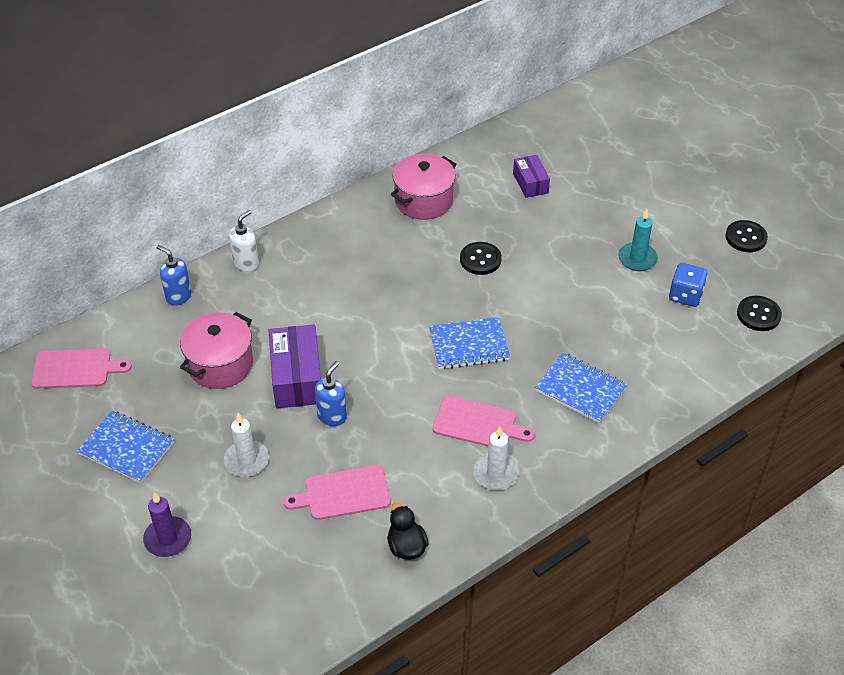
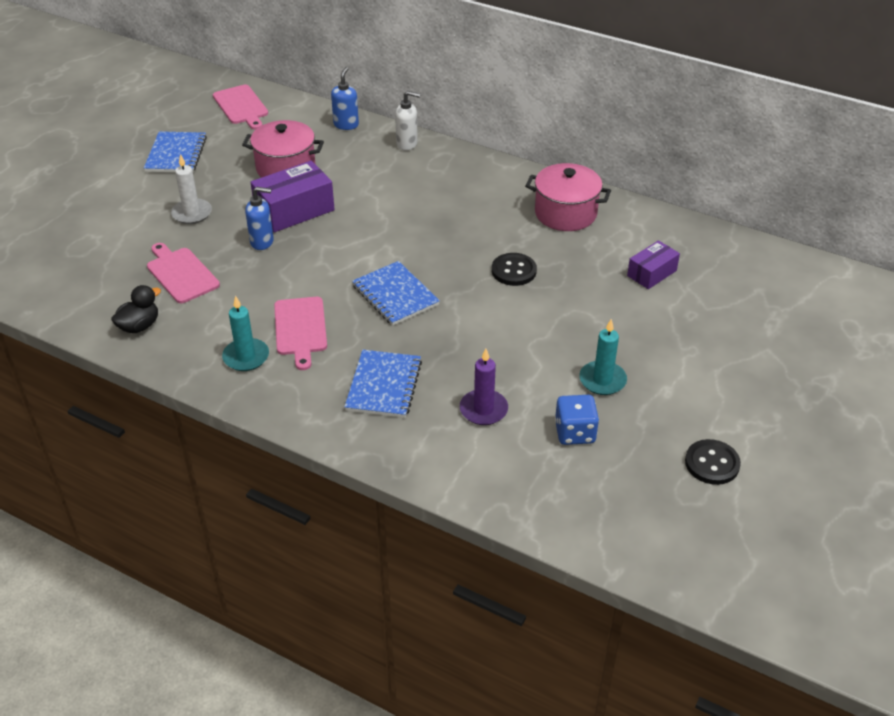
camera: 65 degrees right, 5 degrees down
purple candle [143,492,191,557] -> purple candle moved to [460,349,508,425]
white candle [474,426,519,490] -> turquoise candle [222,295,269,371]
black button [737,296,782,331] -> none

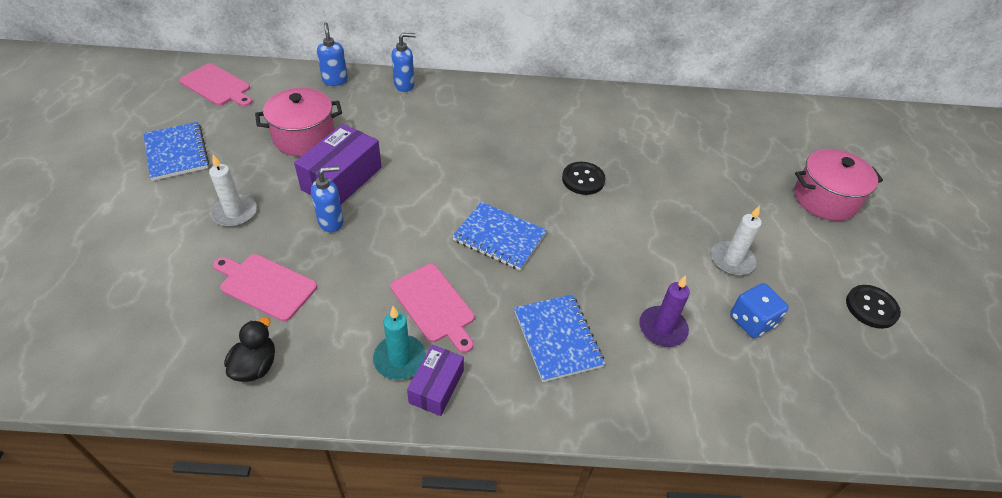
camera: 30 degrees left, 5 degrees up
white soap dispenser [395,91,421,150] -> blue soap dispenser [392,33,416,92]
pink pot [525,163,611,231] -> pink pot moved to [794,149,883,221]
turquoise candle [579,319,627,395] -> white candle [711,206,762,276]
purple box [627,240,680,289] -> purple box moved to [407,345,464,416]

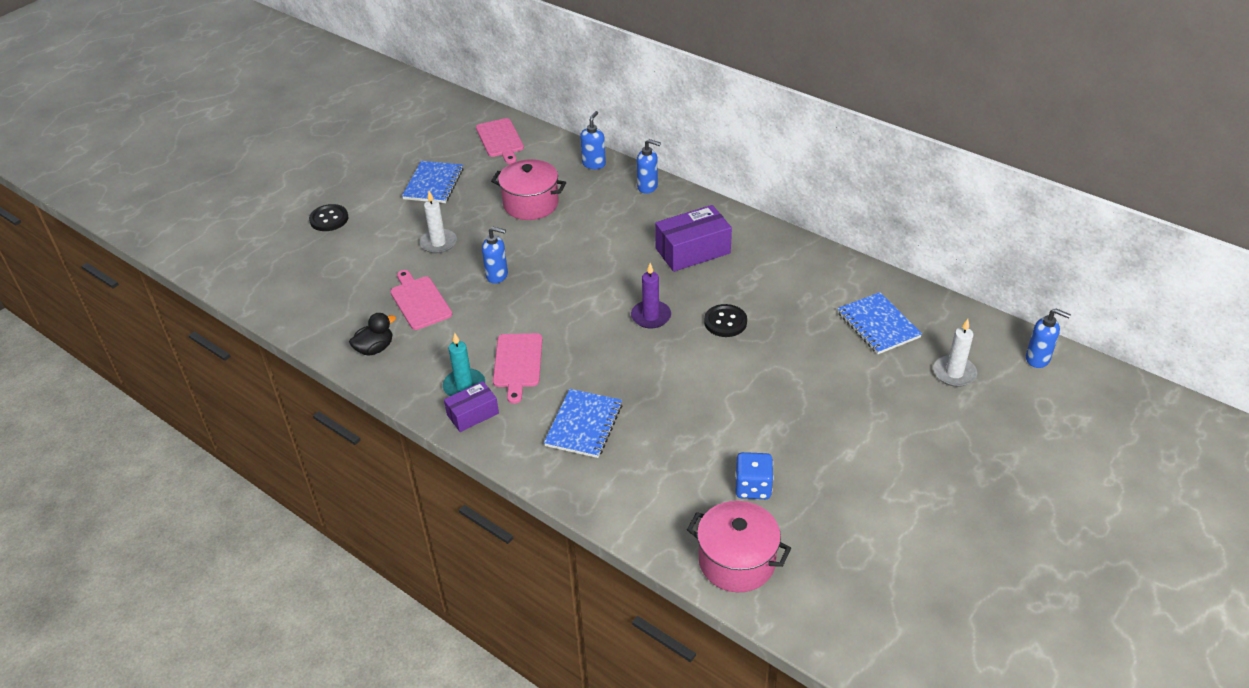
camera: 40 degrees right, 5 degrees down
purple box [294,124,382,204] -> purple box moved to [655,205,732,272]
blue notebook [452,202,547,270] -> blue notebook moved to [837,292,922,354]
purple candle [639,275,690,347] -> purple candle moved to [631,263,671,328]
white candle [711,206,762,276] -> white candle moved to [933,319,977,387]
pink pot [794,149,883,221] -> pink pot moved to [687,501,791,592]
black button [846,285,901,329] -> black button moved to [309,204,349,231]
none -> blue soap dispenser [1026,309,1071,368]

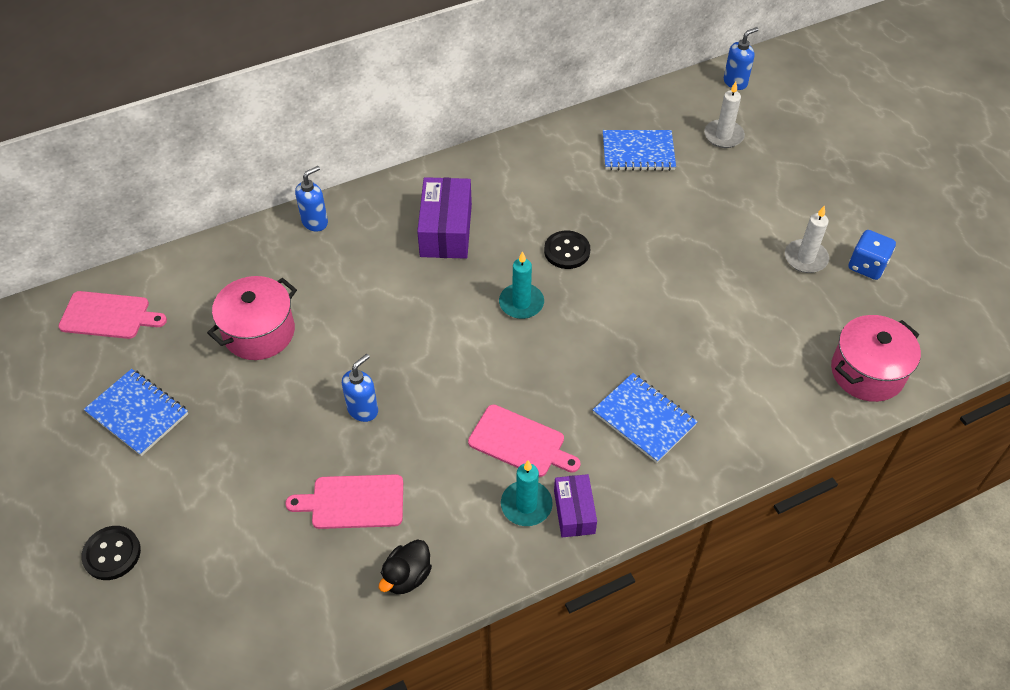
camera: 65 degrees left, 10 degrees up
black duck [349,313,396,356] -> black duck turned 135 degrees counterclockwise [379,540,432,594]
white candle [419,191,457,254] -> white candle moved to [785,205,829,273]
blue soap dispenser [580,111,606,169] -> none
purple candle [631,263,671,328] -> turquoise candle [499,251,544,319]
blue dice [735,452,774,499] -> blue dice moved to [849,230,896,280]

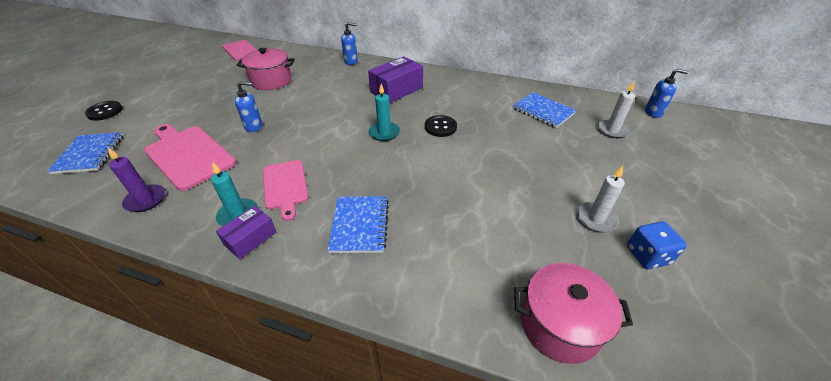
camera: 45 degrees right, 10 degrees down
blue notebook [84,369,188,456] -> blue notebook moved to [47,132,123,174]
pink cutting board [285,474,403,529] -> pink cutting board [144,124,236,191], size x1.54
black duck [379,540,432,594] -> purple candle [108,148,165,212]

